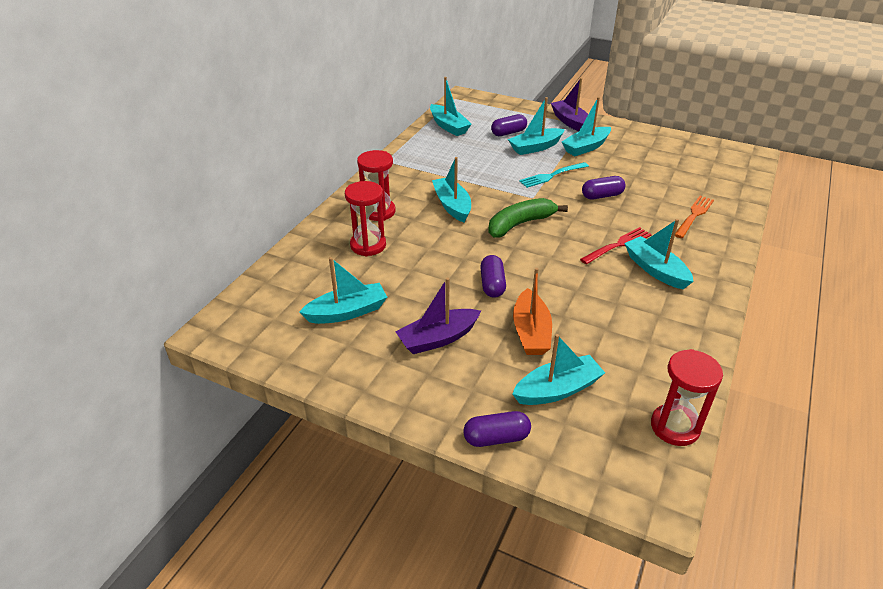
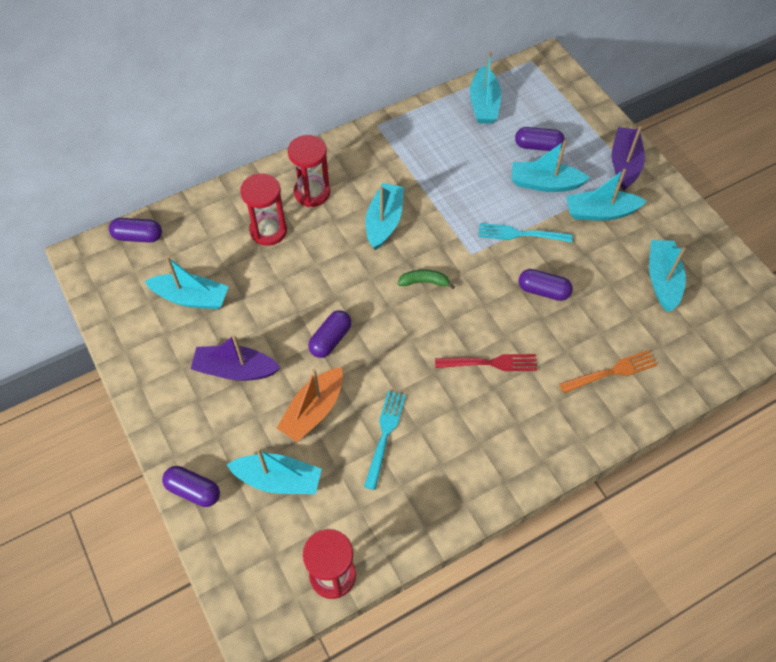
camera: 35 degrees right, 20 degrees up
green banana [488,198,568,237] -> green banana [398,269,455,289], size x0.55
turquoise boat [624,219,694,289] -> turquoise boat moved to [649,240,686,312]
none -> purple capsule [109,218,162,243]
none -> turquoise fork [364,391,406,490]

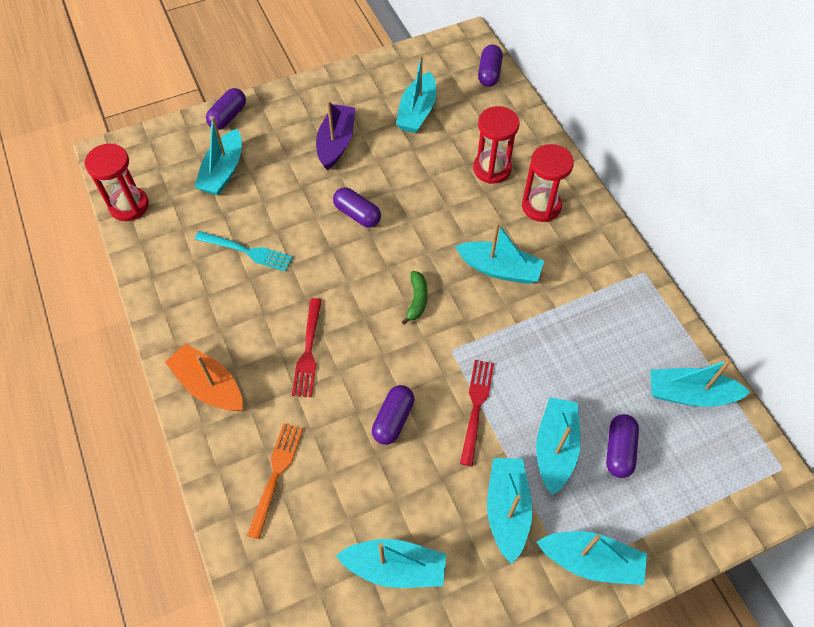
camera: 95 degrees right, 0 degrees up
orange boat [277,367,343,442] -> orange boat moved to [165,343,243,411]
turquoise fork [479,223,573,242] -> red fork [460,360,494,466]
orange fork [559,350,657,393] -> orange fork turned 150 degrees counterclockwise [247,424,303,539]
purple boat [612,126,645,190] -> turquoise boat [537,531,647,585]

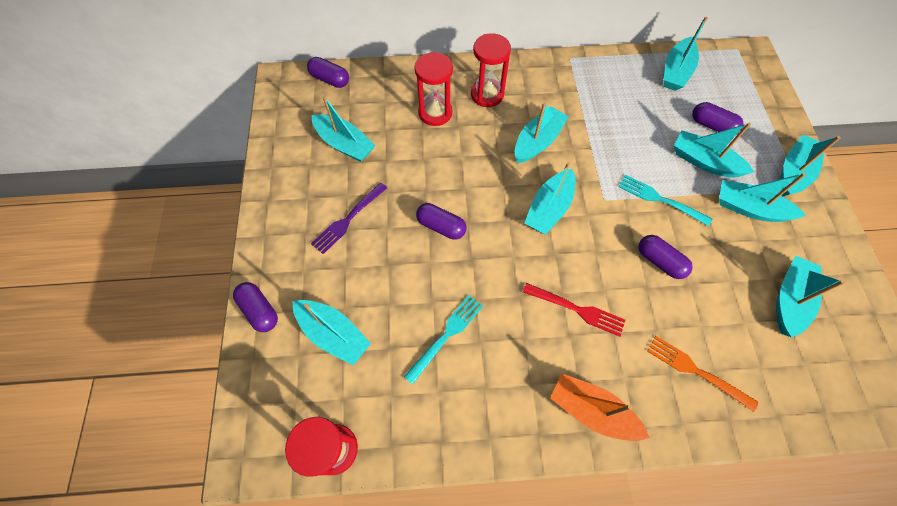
camera: 70 degrees left, 5 degrees up
orange boat [165,343,243,411] -> orange boat turned 60 degrees clockwise [550,374,650,441]
purple boat [316,101,355,170] -> purple fork [311,183,387,254]
purple capsule [333,187,381,227] -> purple capsule turned 60 degrees clockwise [416,203,466,240]
green banana [402,271,428,325] -> turquoise boat [525,162,576,235]
red fork [460,360,494,466] -> turquoise fork [619,175,712,226]

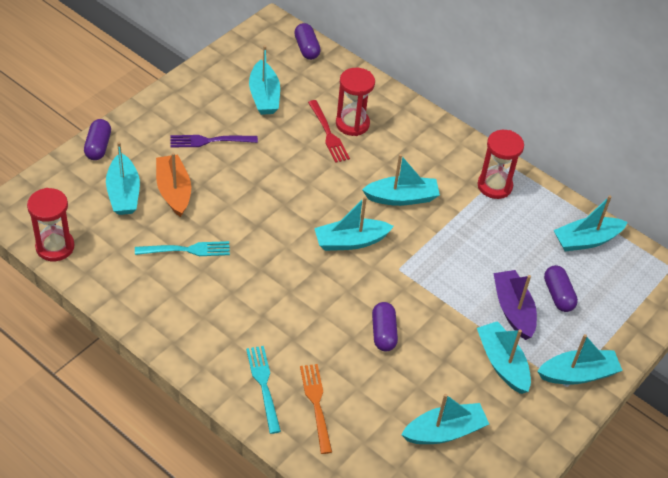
camera: 40 degrees right, 15 degrees down
purple capsule [416,203,466,240] -> none
red hourglass [471,33,511,107] -> red hourglass moved to [478,130,524,199]
red fork [523,283,625,337] -> red fork moved to [308,100,350,163]
orange boat [550,374,650,441] -> orange boat moved to [156,153,191,217]
turquoise fork [619,175,712,226] -> turquoise fork moved to [246,346,281,434]
turquoise boat [674,122,754,178] -> purple boat [493,270,537,340]

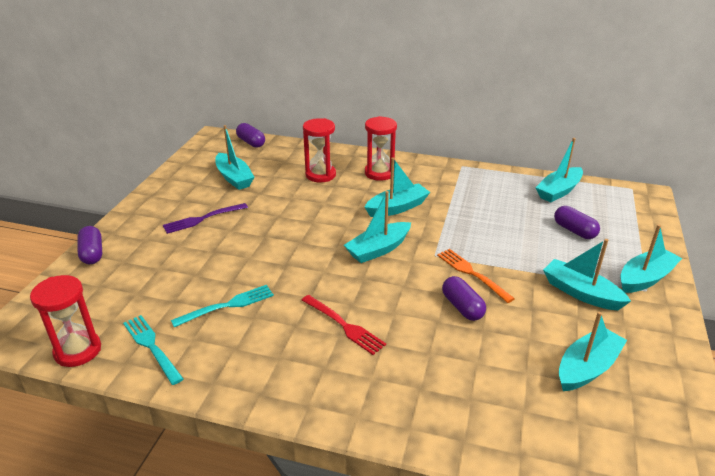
camera: 20 degrees left, 15 degrees down
turquoise boat [106,142,140,215] -> none
orange boat [156,153,191,217] -> none
turquoise fork [246,346,281,434] -> turquoise fork moved to [123,315,184,385]
orange fork [300,364,332,454] -> orange fork moved to [437,249,515,303]
red fork [308,100,350,163] -> red fork moved to [302,295,386,355]
red hourglass [478,130,524,199] -> red hourglass moved to [365,116,397,181]
purple boat [493,270,537,340] -> none

